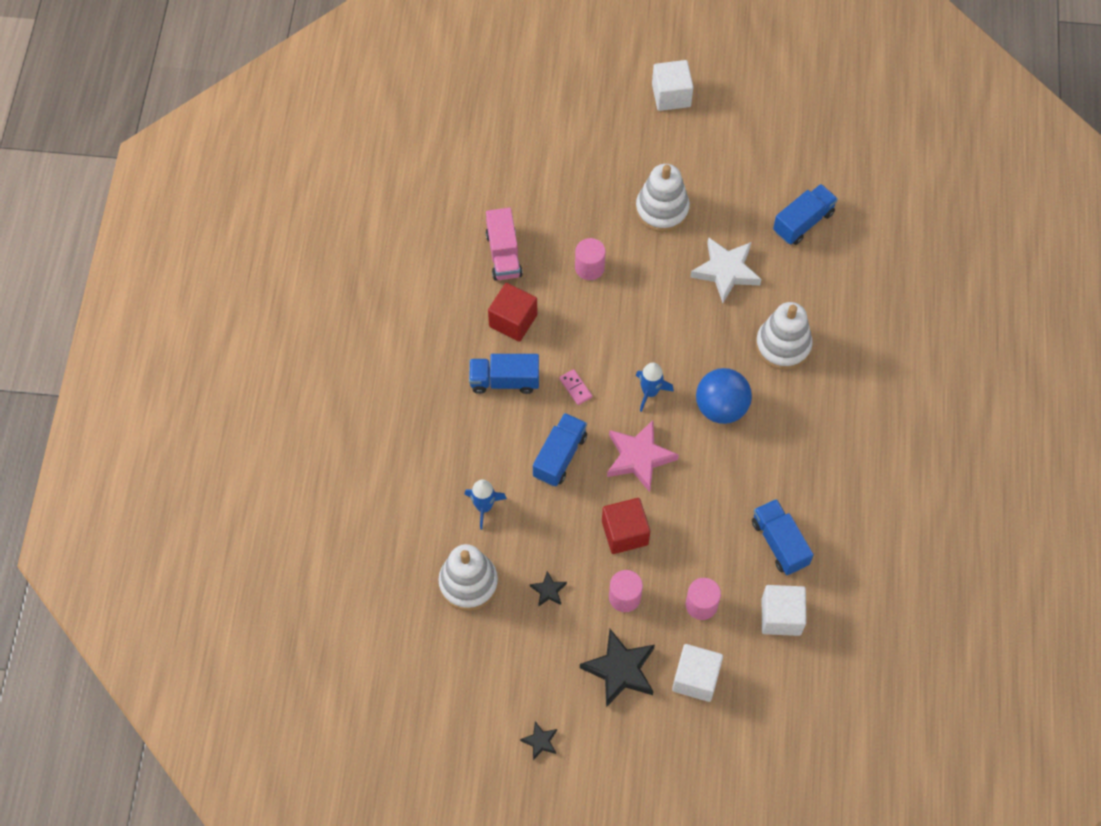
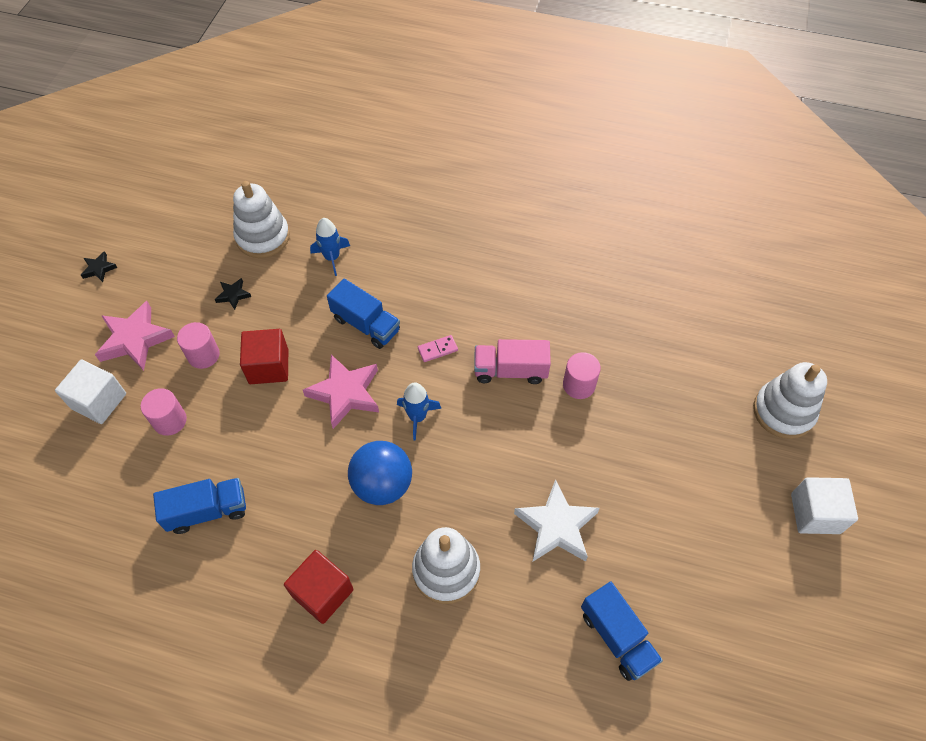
camera: 100 degrees right, 5 degrees down
blue truck [469,354,539,394] -> none
pink truck [486,208,523,281] -> pink truck moved to [474,339,551,384]
red cube [488,283,537,342] -> red cube moved to [284,550,354,624]
black star [580,629,655,707] -> pink star [95,301,175,371]
white stacking toy [636,164,690,232] -> white stacking toy moved to [753,362,827,439]
white cube [762,585,806,636] -> none

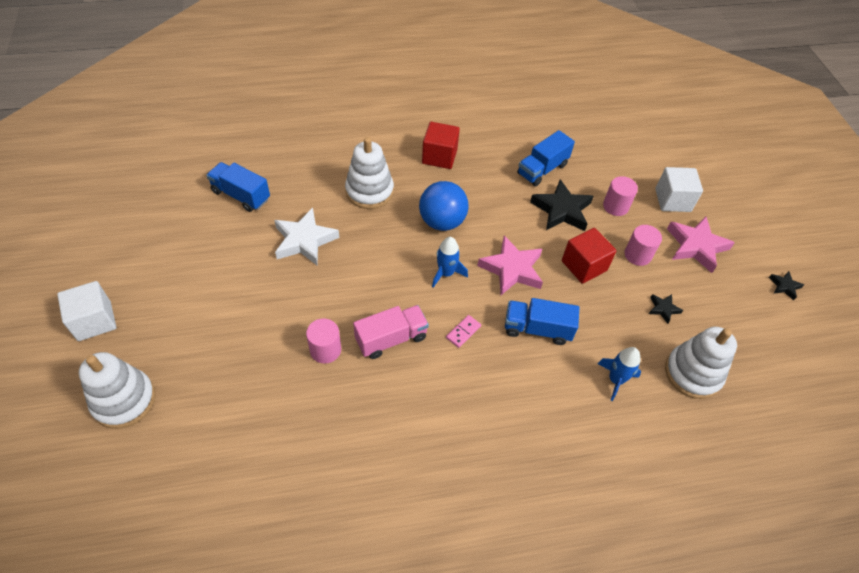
camera: 150 degrees right, 5 degrees down
none -> black star [530,179,594,231]

